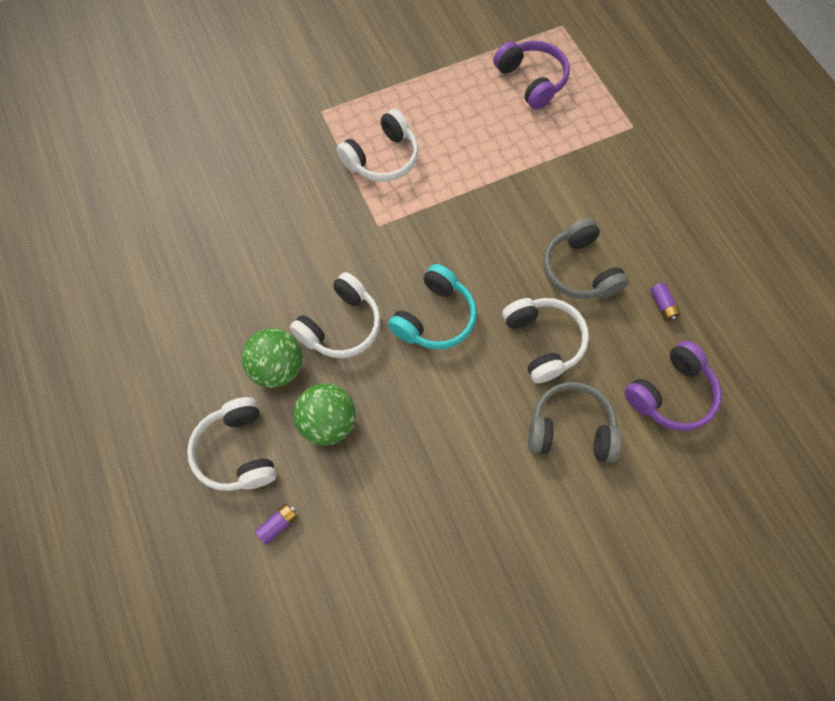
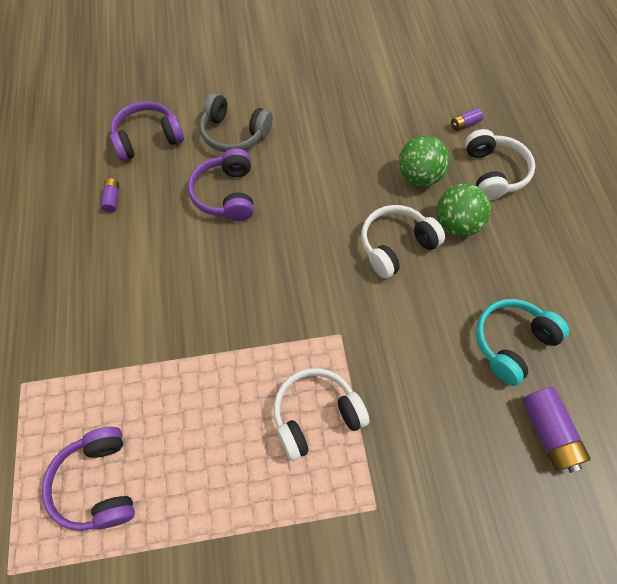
camera: 165 degrees left, 5 degrees down
turquoise headphones [388,264,477,349] -> turquoise headphones moved to [476,299,569,386]
white headphones [503,298,589,383] -> purple headphones [188,148,254,221]
grey headphones [543,218,629,299] -> none
none -> purple battery [522,387,591,473]

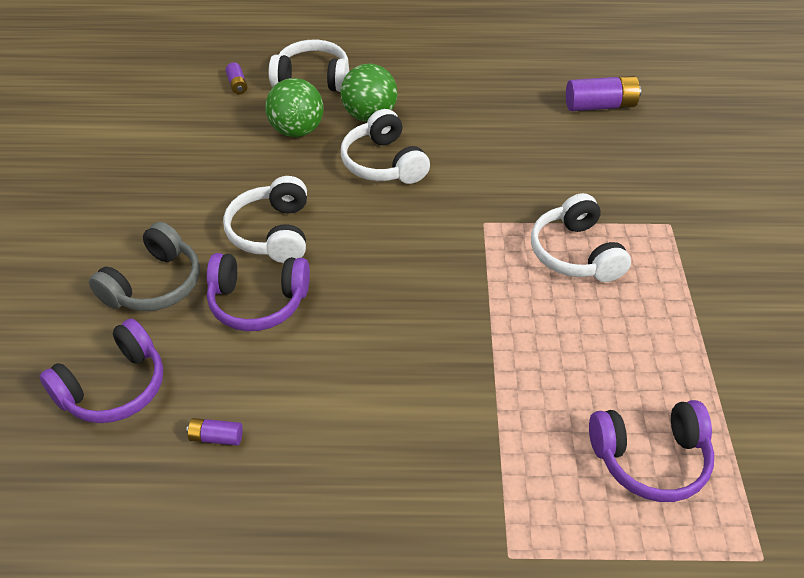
camera: 80 degrees left, 15 degrees down
purple headphones [110,101,184,161] -> purple headphones turned 120 degrees counterclockwise [40,318,163,423]
turquoise headphones [476,299,569,386] -> none
none -> white headphones [223,176,307,263]

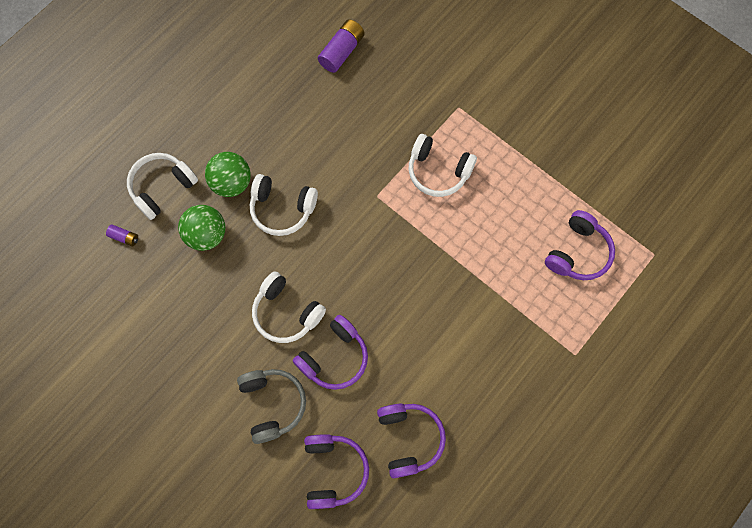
camera: 50 degrees left, 25 degrees up
purple battery [186,418,243,446] -> purple headphones [377,404,446,478]

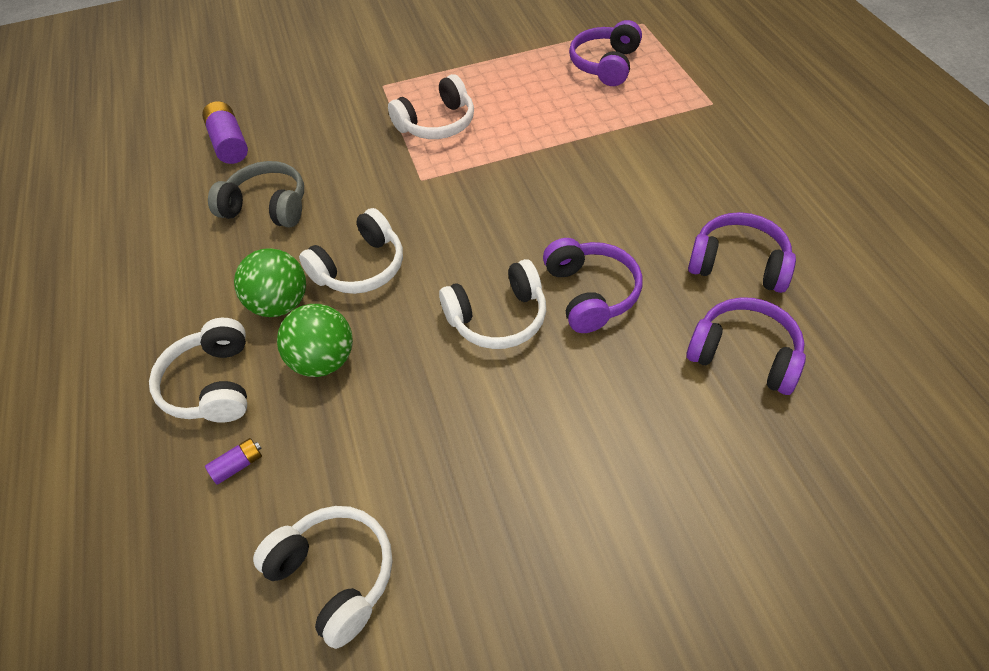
camera: 55 degrees left, 20 degrees down
grey headphones [237,369,306,444] -> grey headphones moved to [208,161,304,228]
purple headphones [545,210,615,280] -> purple headphones turned 135 degrees counterclockwise [569,20,642,86]
none -> white headphones [253,506,392,649]

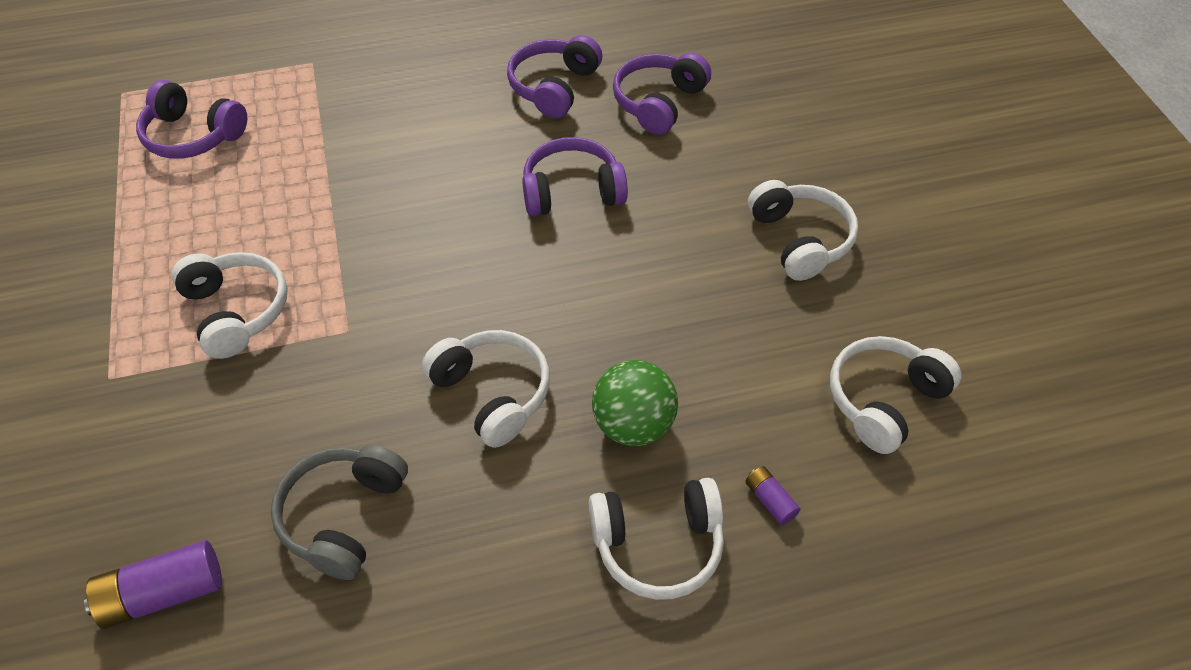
camera: 90 degrees left, 0 degrees up
green ball [234,248,306,317] -> none
white headphones [439,259,546,349] -> white headphones moved to [748,180,858,281]

